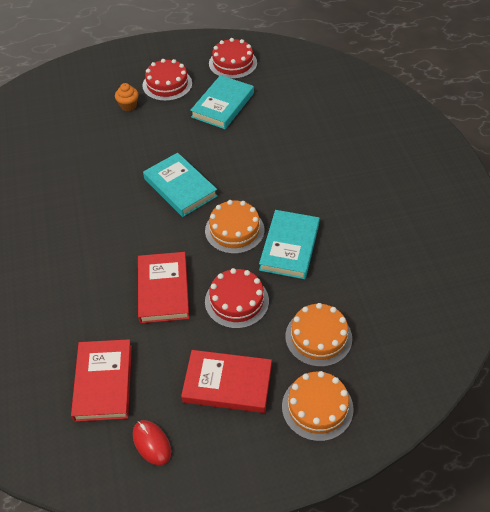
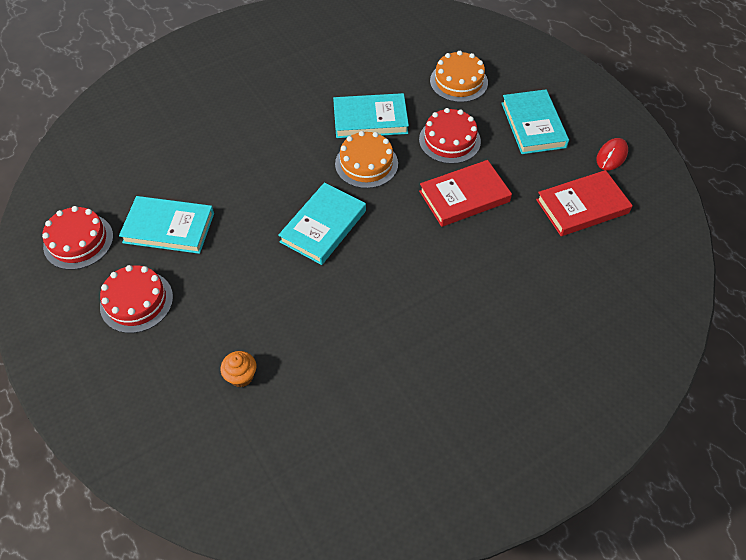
camera: 110 degrees left, 5 degrees up
orange cupcake [115,83,139,111] -> orange cupcake moved to [220,351,256,387]
red book [181,350,272,413] -> turquoise book [501,89,569,154]
orange cake [282,371,354,441] -> none

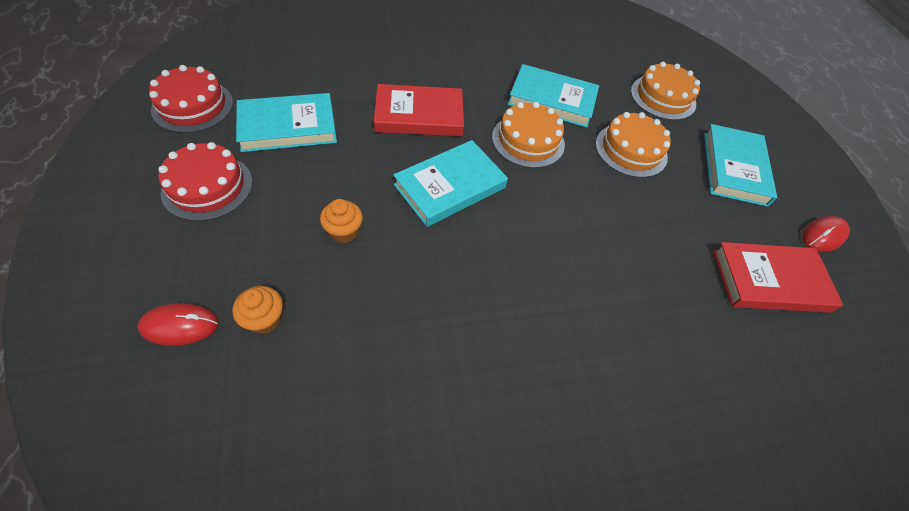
camera: 15 degrees right, 0 degrees up
turquoise book [119,196,214,254] -> turquoise book turned 45 degrees counterclockwise [236,93,337,152]
red cake [419,108,481,164] -> orange cake [596,112,671,178]
red book [419,160,512,227] -> red book moved to [374,84,464,136]
none -> red mouse [138,303,218,346]
none -> orange cupcake [320,199,363,243]

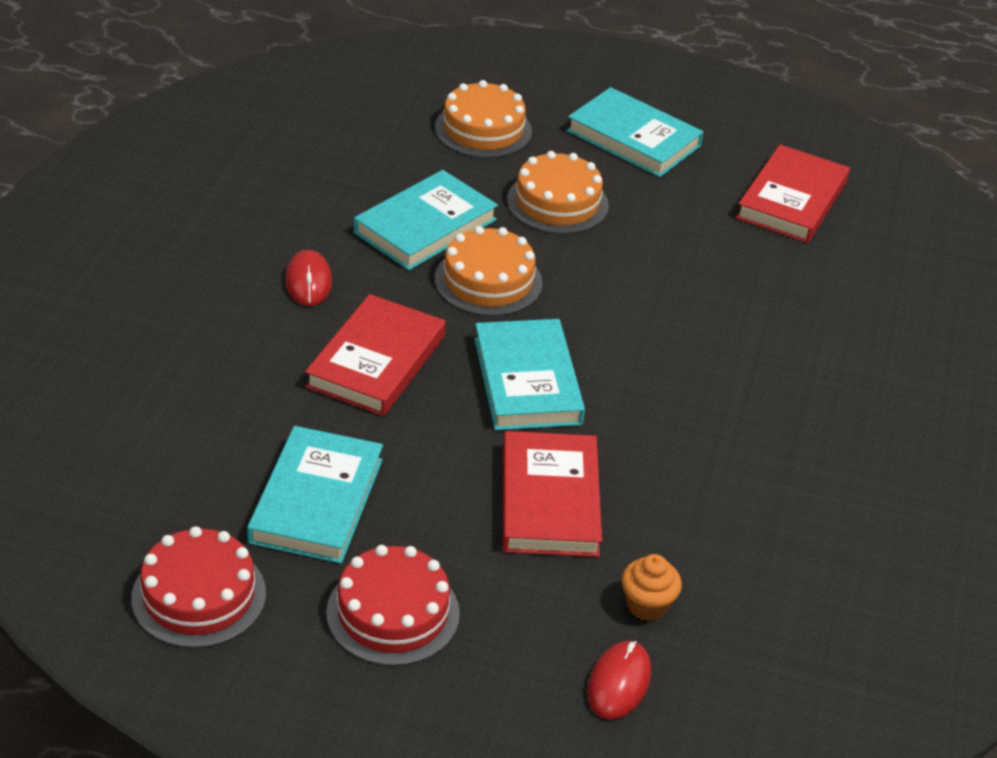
camera: 60 degrees left, 15 degrees down
orange cupcake [320,199,363,243] -> red book [503,431,602,557]
red mouse [803,216,850,252] -> red mouse moved to [285,250,332,306]

